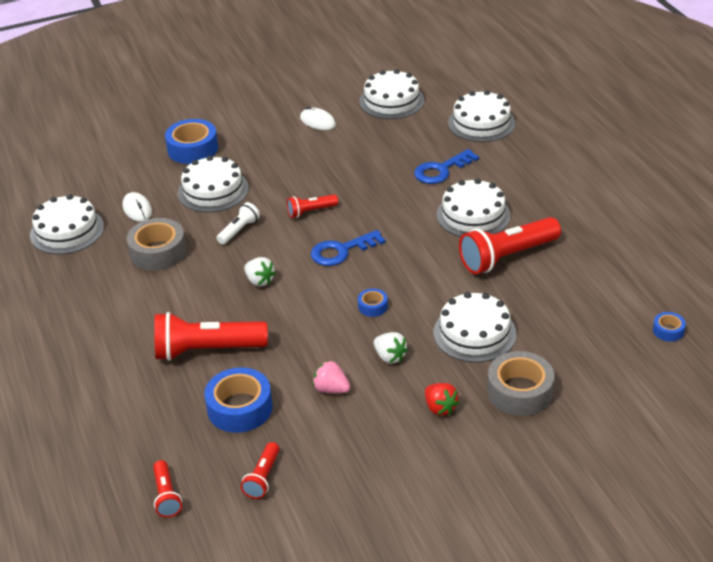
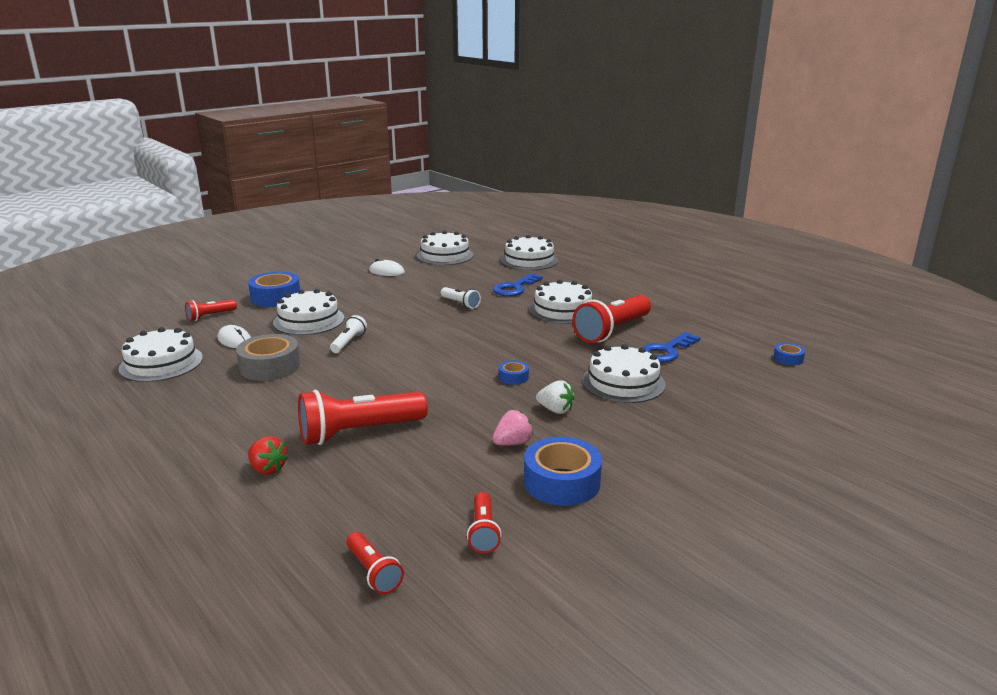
camera: 20 degrees left, 15 degrees down
blue tape [204,367,273,433] -> blue tape moved to [524,437,602,506]
white strawberry [244,257,276,286] -> none
red flashlight [287,194,338,218] -> red flashlight moved to [185,300,237,321]
blue key [311,230,386,266] -> blue key moved to [643,332,701,362]
pink strawberry [313,360,350,393] -> pink strawberry turned 135 degrees clockwise [492,410,533,445]
red strawberry [425,383,459,416] -> red strawberry moved to [248,436,289,475]
grey tape [487,351,555,416] -> none
none -> white flashlight [441,287,481,309]

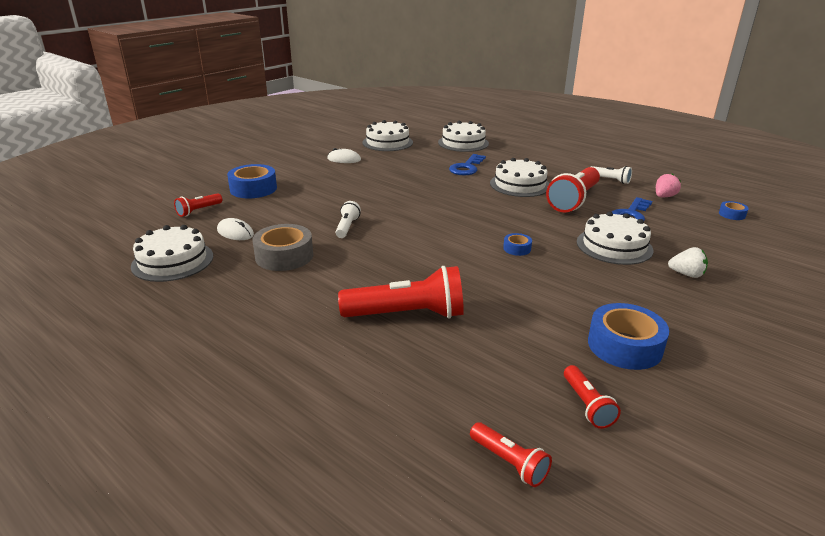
camera: 10 degrees left, 5 degrees up
red strawberry [248,436,289,475] -> none
white cake [273,289,344,335] -> none
red flashlight [298,390,428,445] -> red flashlight turned 150 degrees counterclockwise [338,266,464,319]
white flashlight [441,287,481,309] -> white flashlight moved to [591,166,632,184]
pink strawberry [492,410,533,445] -> pink strawberry moved to [656,174,681,197]
white strawberry [536,380,574,414] -> white strawberry moved to [668,247,708,278]

